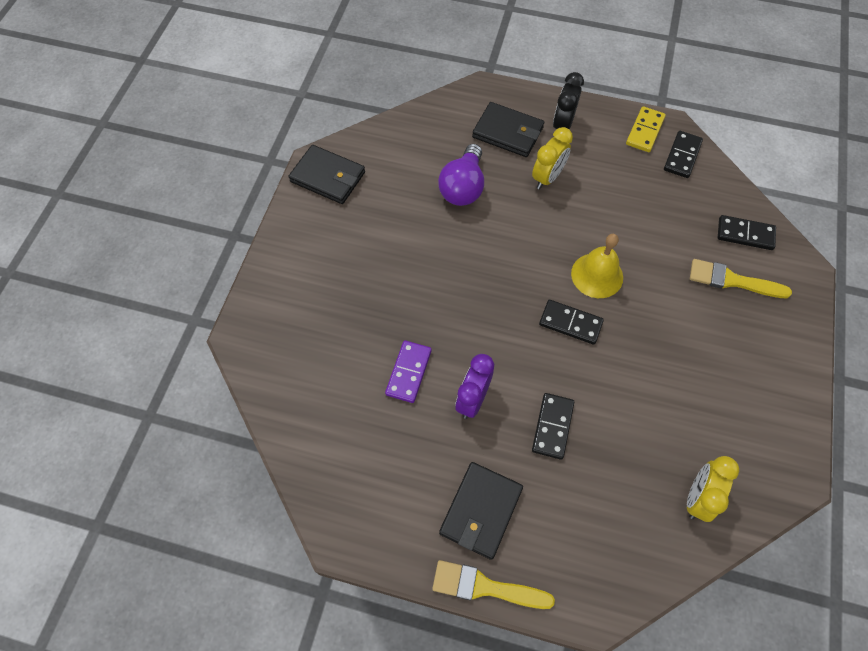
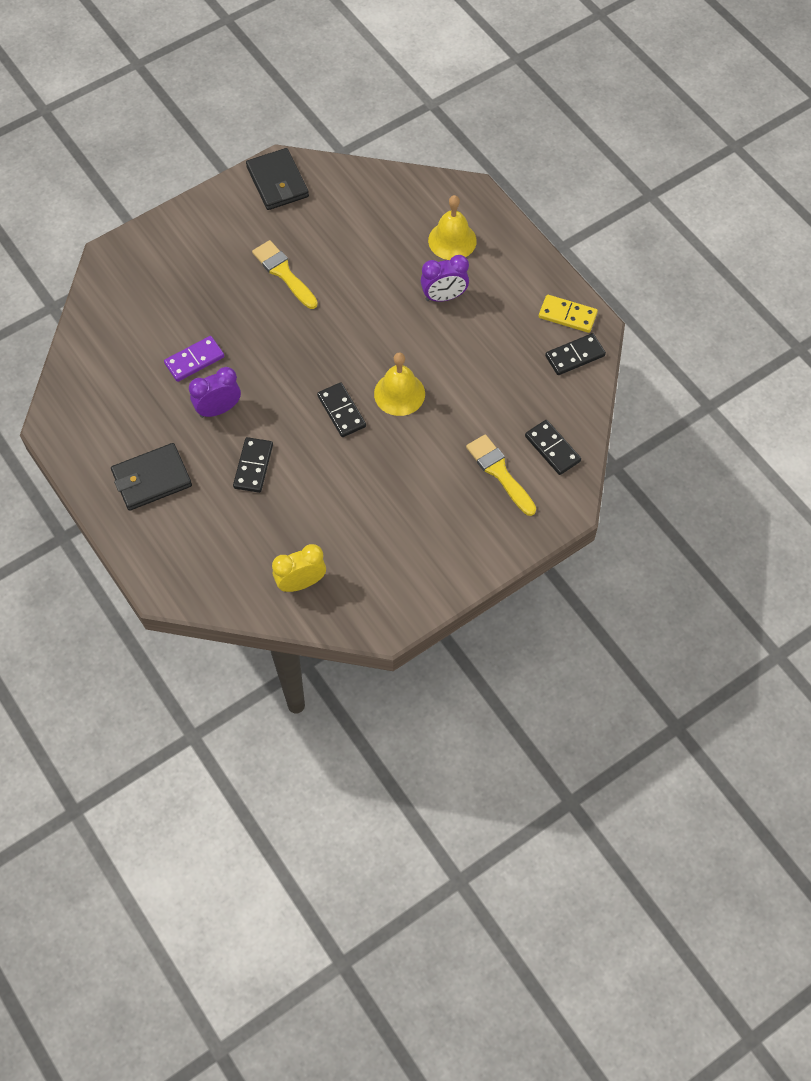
camera: 40 degrees right, 0 degrees up
yellow brush [432,560,555,609] -> yellow brush moved to [252,240,318,309]
purple light bulb [438,144,484,206] -> none
black wallet [472,102,544,157] -> yellow bell [428,195,477,260]
yellow clock [532,127,573,189] -> purple clock [421,255,469,302]
black domino [532,393,574,460] -> black domino turned 45 degrees counterclockwise [233,437,273,493]
black clock [553,72,584,129] -> none
yellow domino [626,106,666,152] -> yellow domino turned 45 degrees clockwise [539,295,598,333]

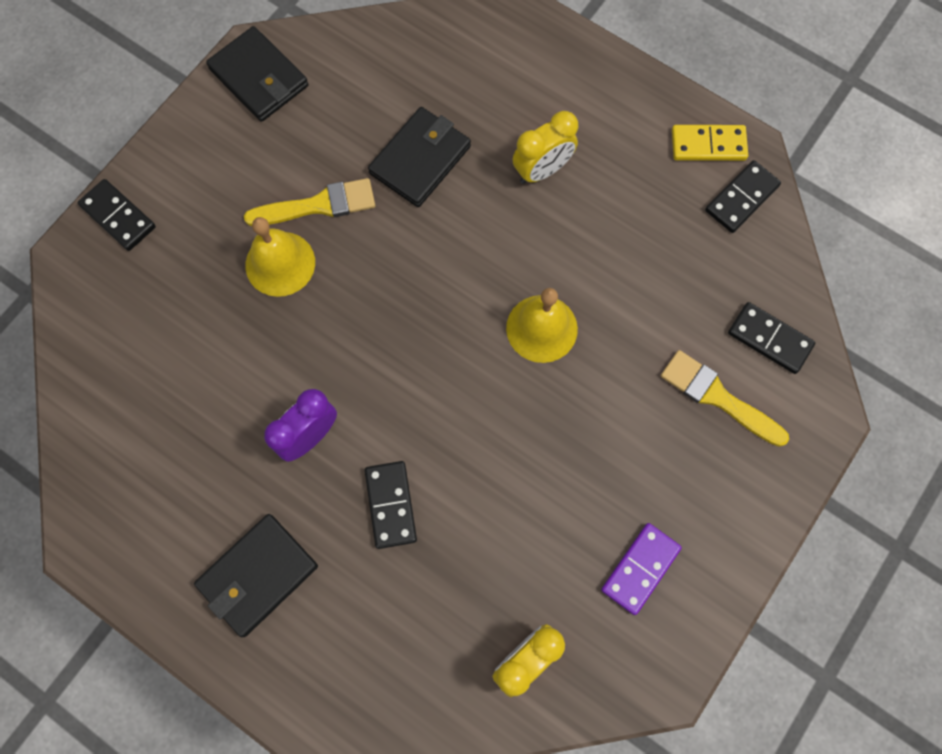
camera: 20 degrees left, 10 degrees up
purple domino [164,336,224,382] -> purple domino moved to [601,523,682,615]
yellow brush [252,240,318,309] -> yellow brush turned 135 degrees clockwise [244,178,375,226]
black domino [317,382,366,437] -> black domino moved to [78,179,156,251]
purple clock [421,255,469,302] -> yellow clock [513,111,578,184]
yellow bell [428,195,477,260] -> yellow bell moved to [245,217,315,297]
none -> black wallet [368,107,471,207]

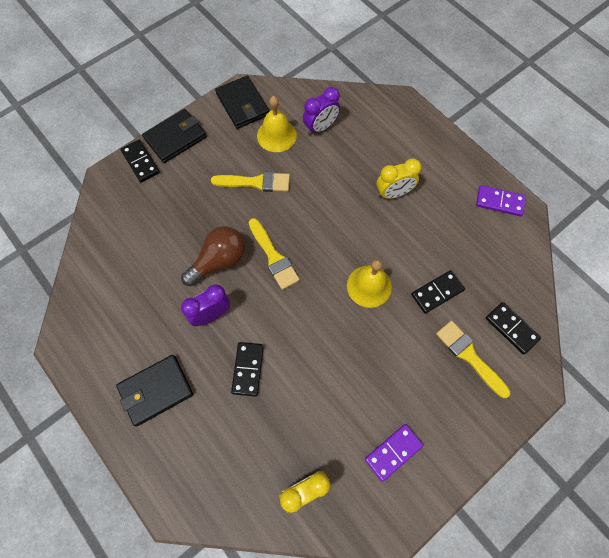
camera: 15 degrees right, 5 degrees down
yellow bell [245,217,315,297] -> yellow bell moved to [257,96,297,152]
black wallet [368,107,471,207] -> black wallet moved to [142,109,207,163]
yellow domino [672,125,748,161] -> purple domino [476,185,526,216]
black domino [705,160,781,233] -> black domino moved to [411,270,465,314]
none -> brown light bulb [181,226,246,286]
none -> yellow brush [249,218,300,290]
none -> purple clock [303,87,340,135]

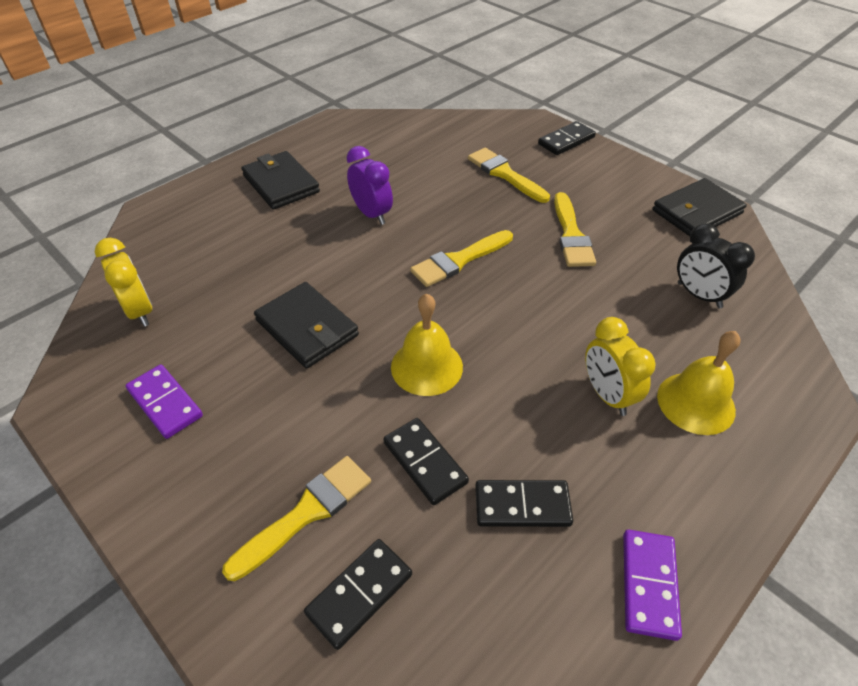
camera: 85 degrees right, 20 degrees down
black wallet [142,109,207,163] -> black wallet moved to [254,282,359,369]
brown light bulb [181,226,246,286] -> none
black domino [231,342,264,397] -> black domino moved to [475,480,573,527]
yellow bell [257,96,297,152] -> yellow bell moved to [657,331,740,435]
purple clock [303,87,340,135] -> black clock [677,223,755,308]
none -> yellow brush [468,148,550,203]

